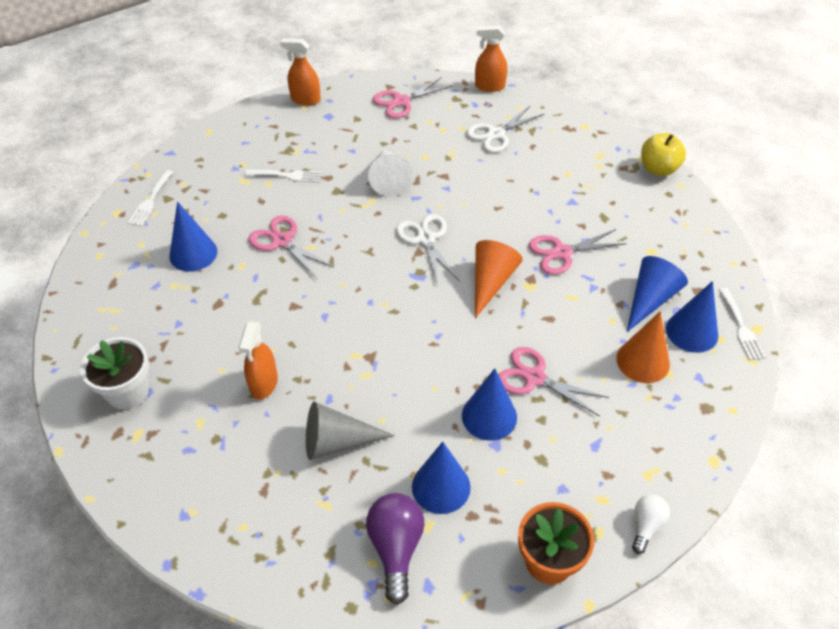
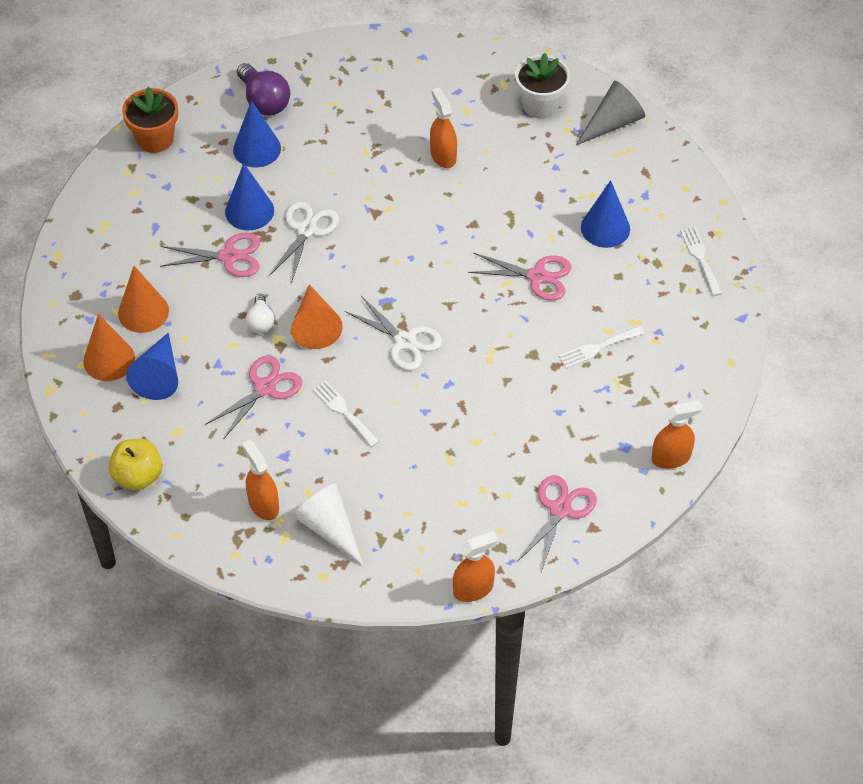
camera: 150 degrees right, 5 degrees up
grey cone [306,402,395,460] -> grey cone moved to [575,81,645,146]
white cone [368,150,413,196] -> white cone moved to [292,483,363,565]
white scissors [466,105,544,153] -> white scissors moved to [269,201,339,281]
white light bulb [632,494,670,554] -> white light bulb moved to [246,294,274,333]
yellow apple [641,133,686,176] -> yellow apple moved to [109,439,162,490]
blue cone [666,281,718,353] -> orange cone [83,314,135,381]
white fork [719,288,766,360] -> white fork moved to [313,381,380,447]
none -> orange spray bottle [242,440,279,520]

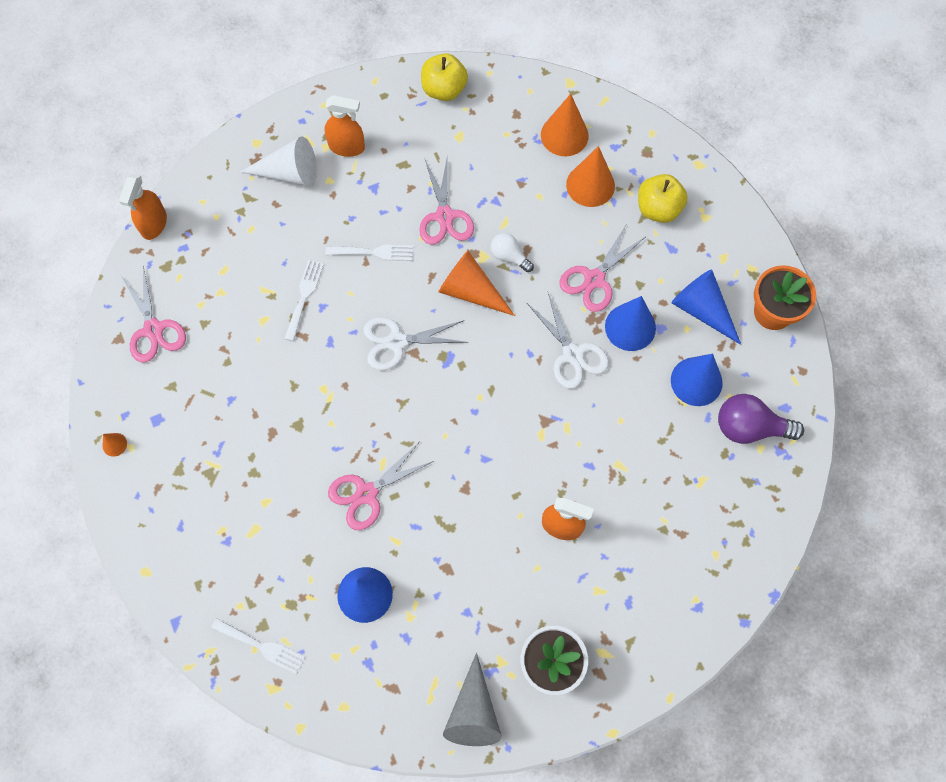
camera: 130 degrees right, 15 degrees up
blue cone [126,333,178,400] -> blue cone moved to [671,269,741,345]
white fork [559,326,644,369] -> white fork moved to [284,260,324,341]
orange spray bottle [652,400,702,469] -> orange cone [103,433,127,457]
none -> yellow apple [638,174,688,223]

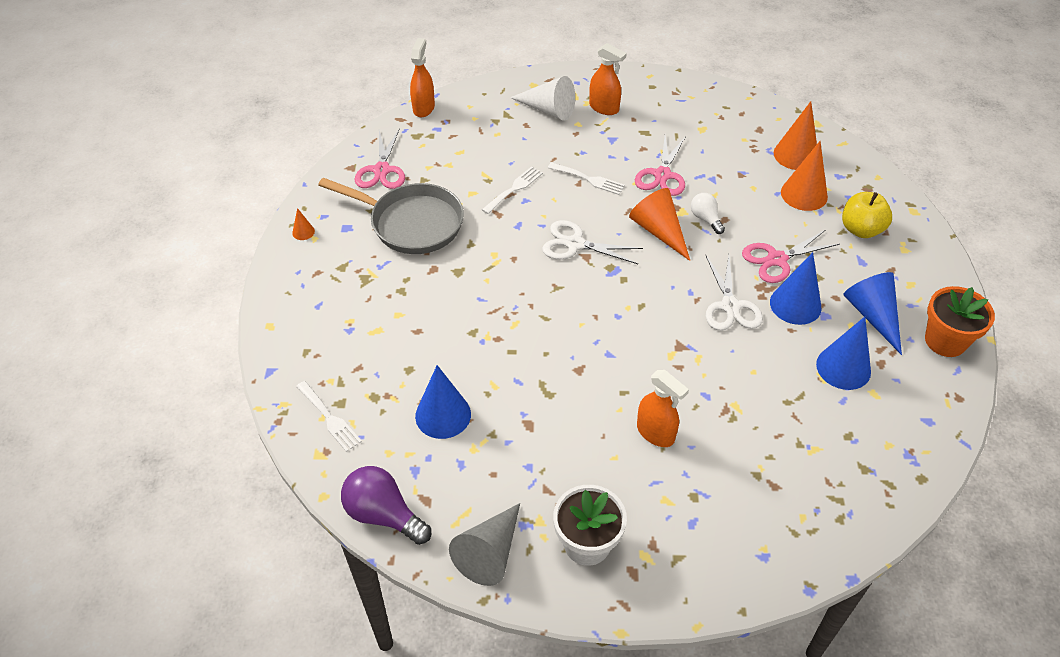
camera: 25 degrees right, 20 degrees down
orange spray bottle [119,174,167,240] -> orange spray bottle turned 150 degrees clockwise [410,38,435,117]
pink scissors [328,441,434,530] -> none
yellow apple [421,53,468,101] -> none
purple light bulb [718,394,804,444] -> purple light bulb moved to [341,466,431,545]
none -> grey pan [318,178,464,254]

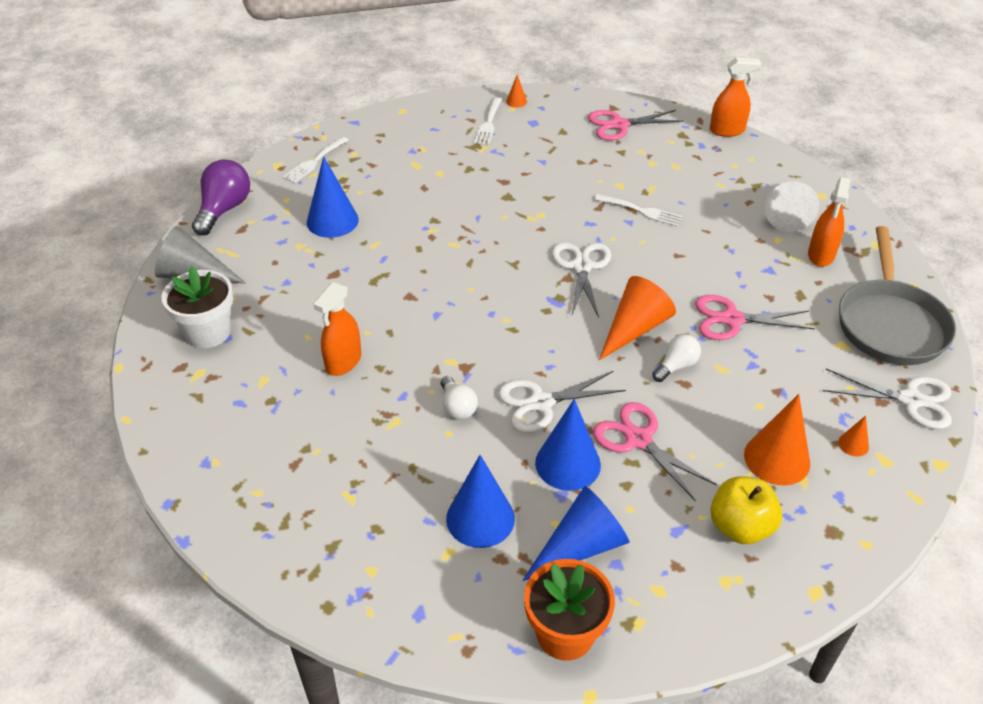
camera: 75 degrees right, 5 degrees down
grey pan [318,178,464,254] -> grey pan moved to [839,226,956,365]
white fork [548,162,625,195] -> white fork moved to [474,97,502,145]
orange cone [774,101,817,170] -> orange cone [838,416,869,456], size x0.46
none -> white light bulb [441,376,478,420]
none -> white scissors [823,369,952,429]

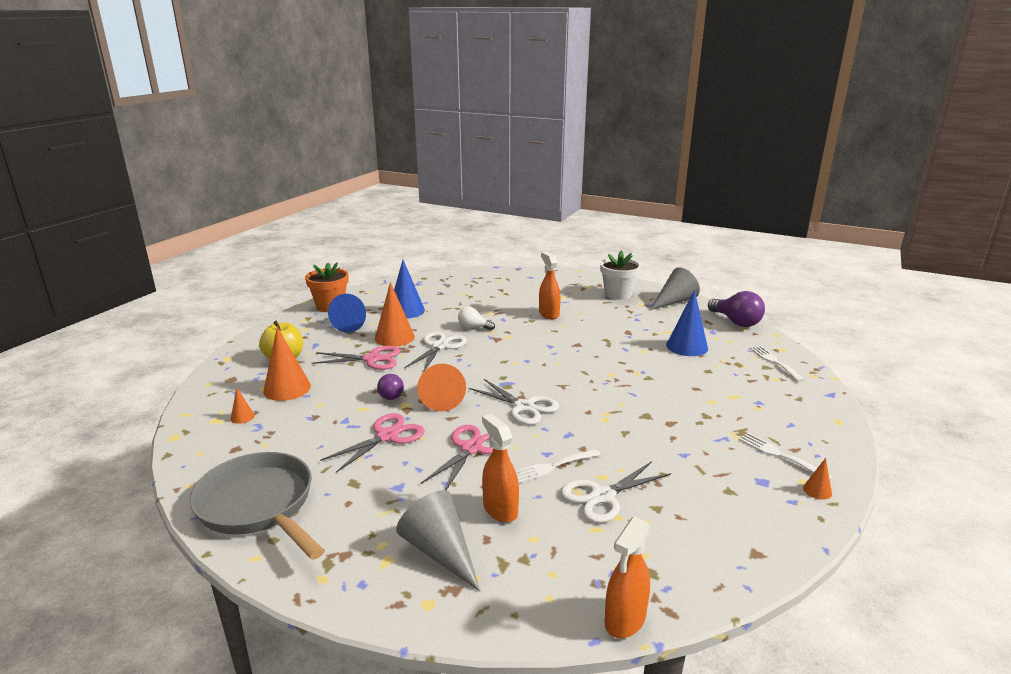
camera: 130 degrees right, 20 degrees down
blue cone [535,399,601,491] -> orange cone [375,282,415,347]
pink scissors [588,110,684,141] -> pink scissors moved to [421,425,493,490]
white light bulb [652,334,701,382] -> purple light bulb [377,374,404,400]
white cone [764,181,819,232] -> grey cone [396,490,480,591]
orange spray bottle [808,177,851,267] -> orange spray bottle moved to [482,414,519,523]
white scissors [823,369,952,429] -> white scissors moved to [560,461,671,523]

